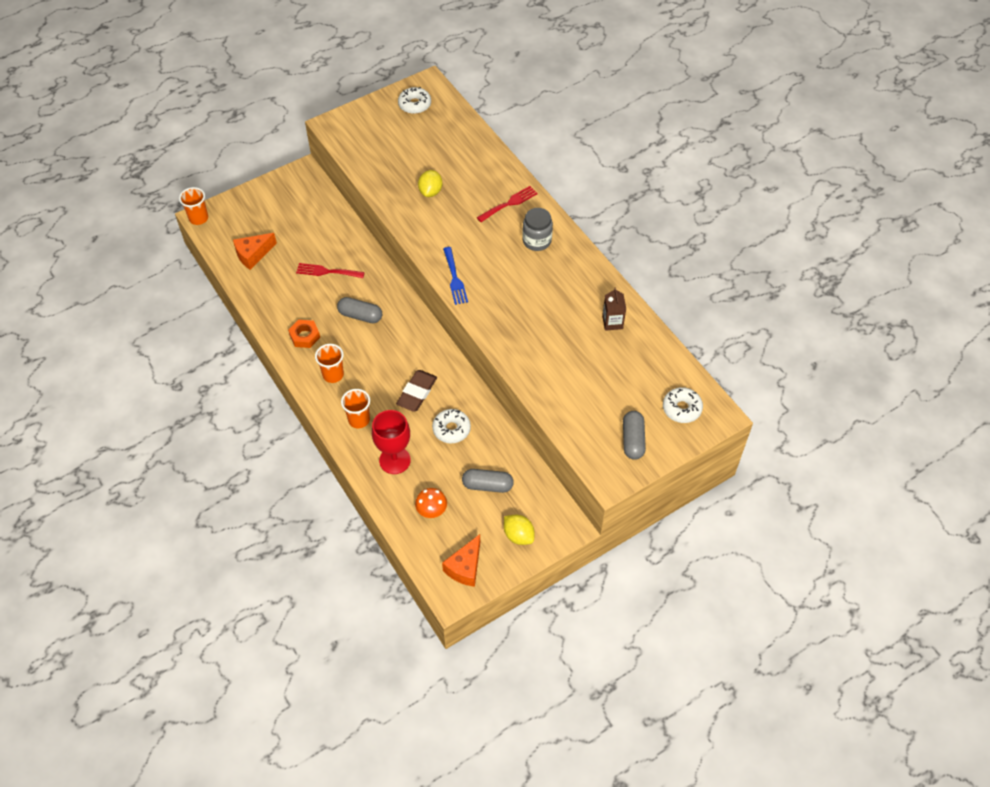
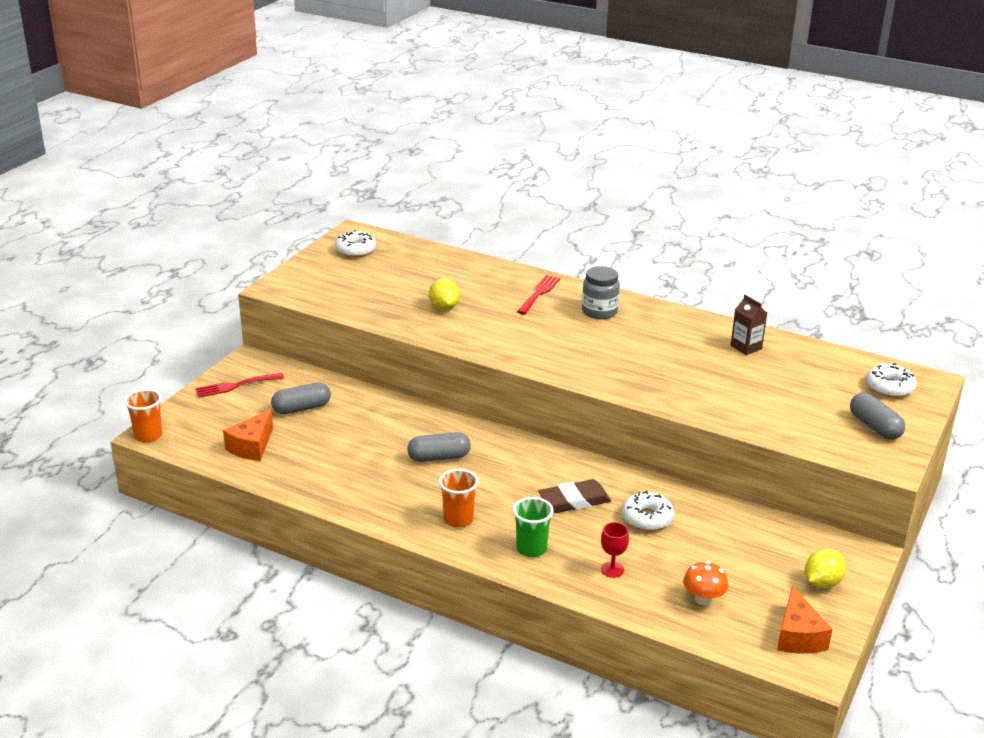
camera: 30 degrees left, 25 degrees down
orange nut [288,320,320,348] -> none
red fork [296,263,365,278] -> red fork moved to [196,373,284,397]
orange cup [341,389,370,428] -> green cup [513,497,554,557]
red goblet [372,410,411,474] -> red goblet [601,522,629,578], size x0.53
brown eraser [396,370,437,412] -> brown eraser turned 75 degrees clockwise [538,479,611,513]
blue fork [443,247,468,305] -> none
grey capsule [462,469,514,493] -> grey capsule moved to [271,383,331,414]
yellow lemon [504,515,535,545] -> yellow lemon turned 60 degrees counterclockwise [805,549,846,588]

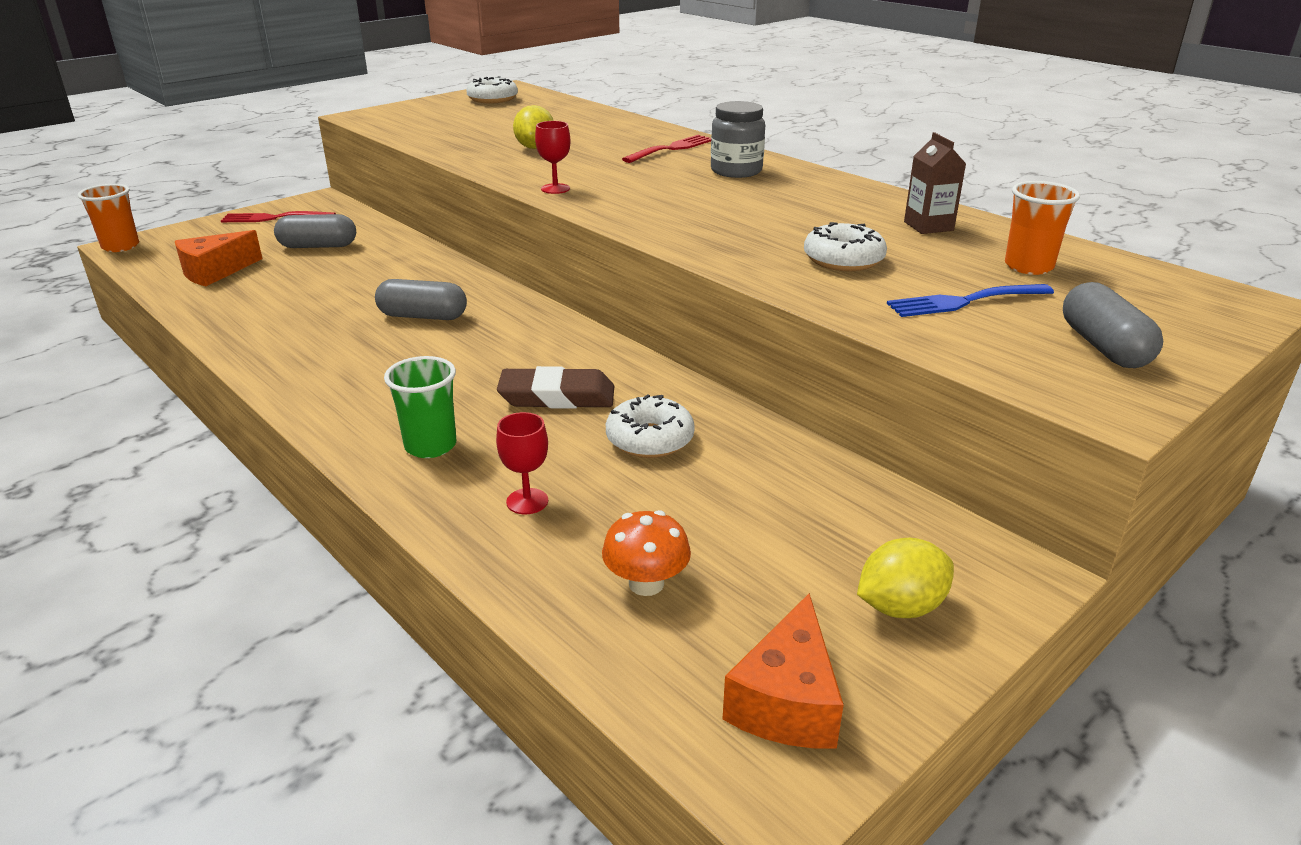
camera: 20 degrees right, 0 degrees up
orange cup [439,469,478,528] -> orange cup moved to [1005,181,1080,275]
white donut [866,363,917,398] -> white donut moved to [804,222,887,271]
none -> red goblet [535,121,571,194]
none -> blue fork [887,284,1054,317]

